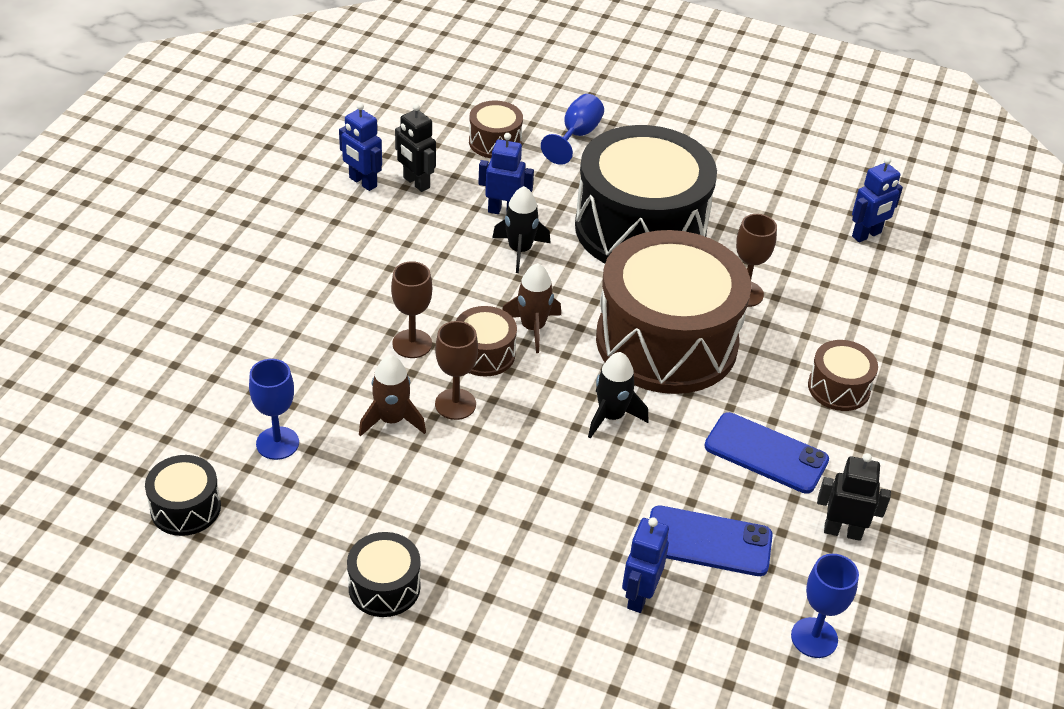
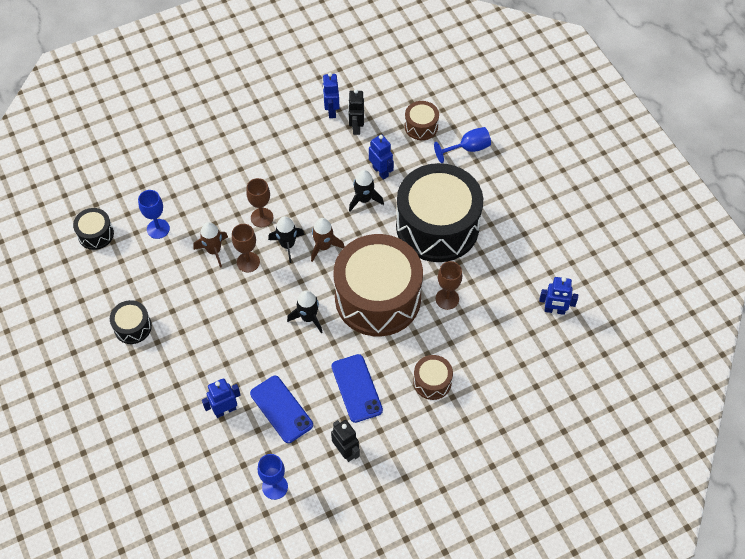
camera: 45 degrees right, 15 degrees up
brown drum [456,306,517,377] -> black rocket [268,216,305,263]

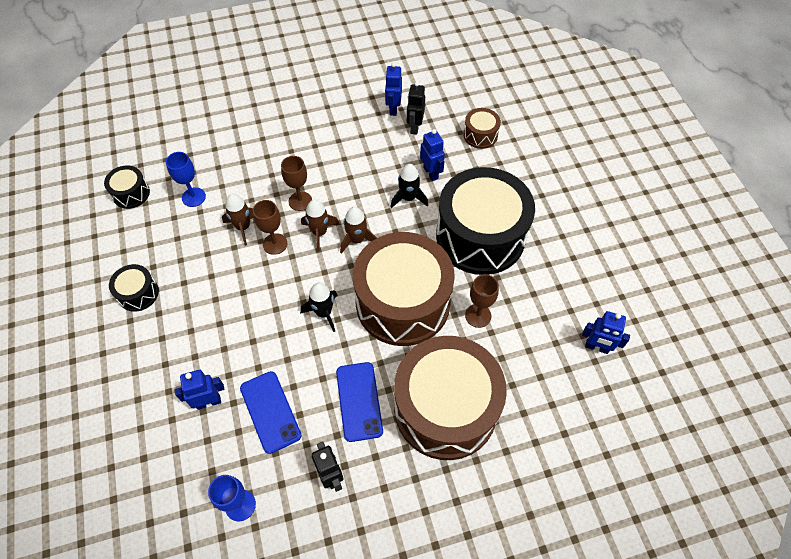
camera: 10 degrees right, 0 degrees up
black rocket [268,216,305,263] -> brown rocket [301,199,340,251]
brown drum [413,355,453,400] -> brown drum [394,336,507,460], size x2.34
blue goblet [434,127,491,163] -> none

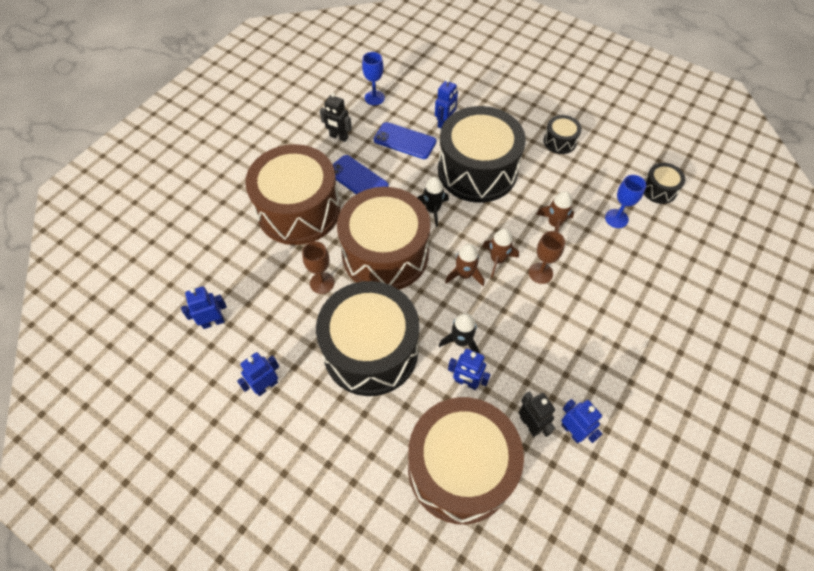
camera: 140 degrees right, 0 degrees up
brown goblet [253,200,287,255] -> none
brown drum [463,108,501,149] -> brown drum [408,397,524,524], size x2.34
none -> blue robot [237,352,279,396]
none -> black drum [438,106,526,203]

